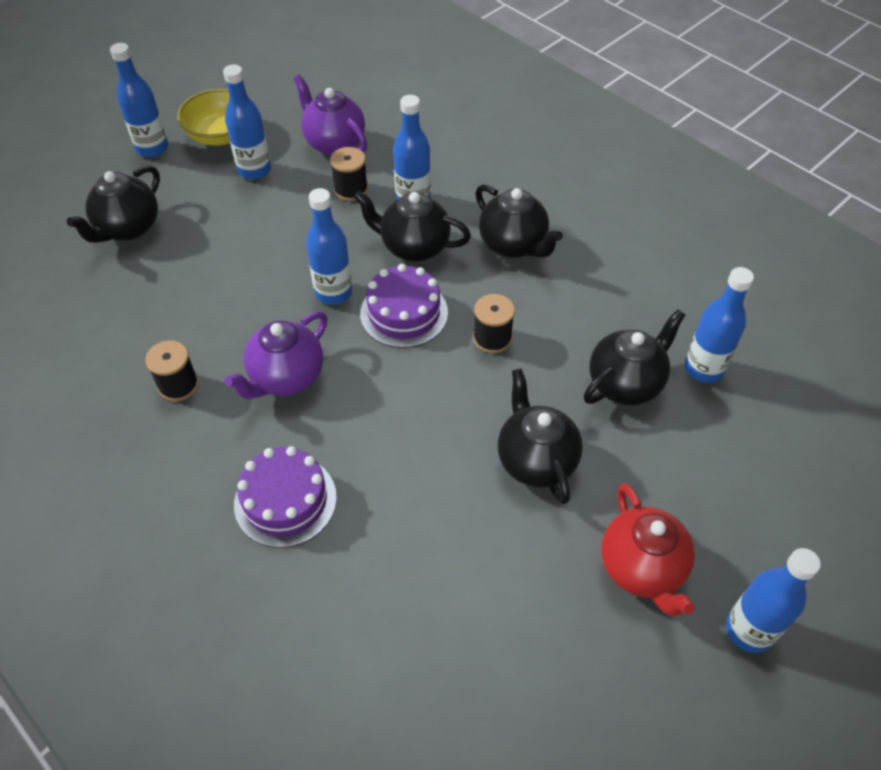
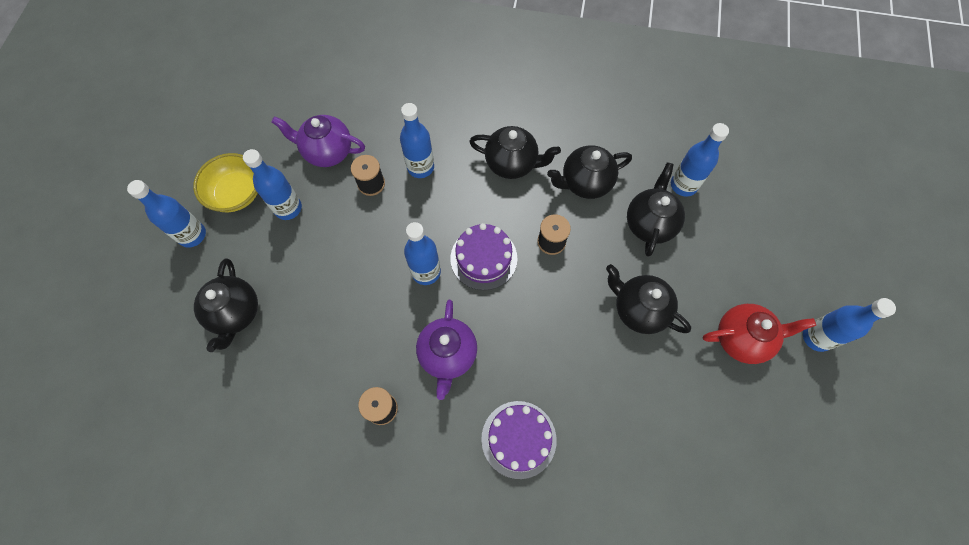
camera: 35 degrees left, 15 degrees up
black teapot [354,191,471,262] -> black teapot moved to [547,145,632,199]
red teapot [601,483,695,616] -> red teapot turned 45 degrees counterclockwise [703,304,816,364]

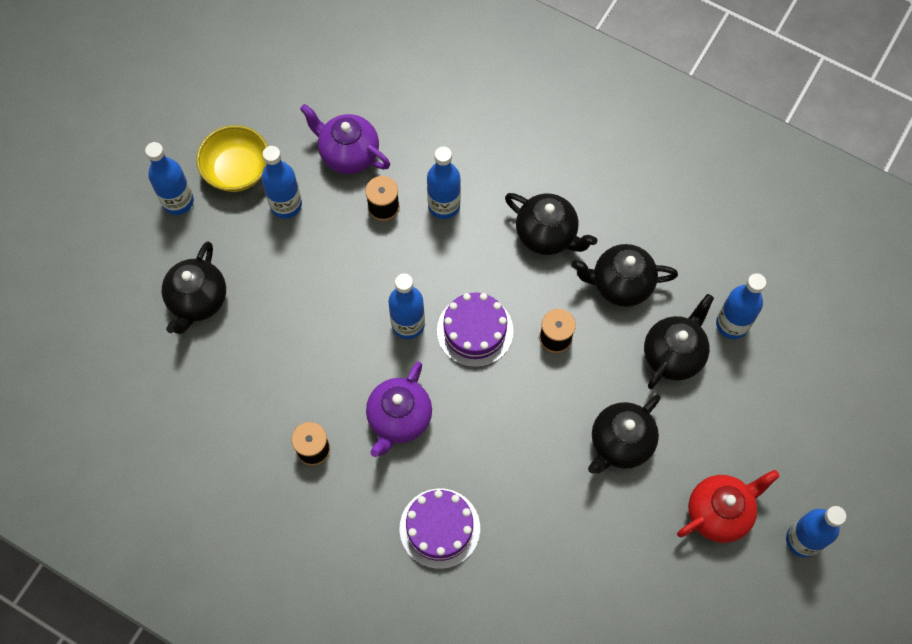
camera: 20 degrees right, 0 degrees up
black teapot [606,264,691,334] -> black teapot turned 105 degrees counterclockwise [588,394,661,474]
red teapot [703,304,816,364] -> red teapot turned 45 degrees counterclockwise [677,470,780,543]

